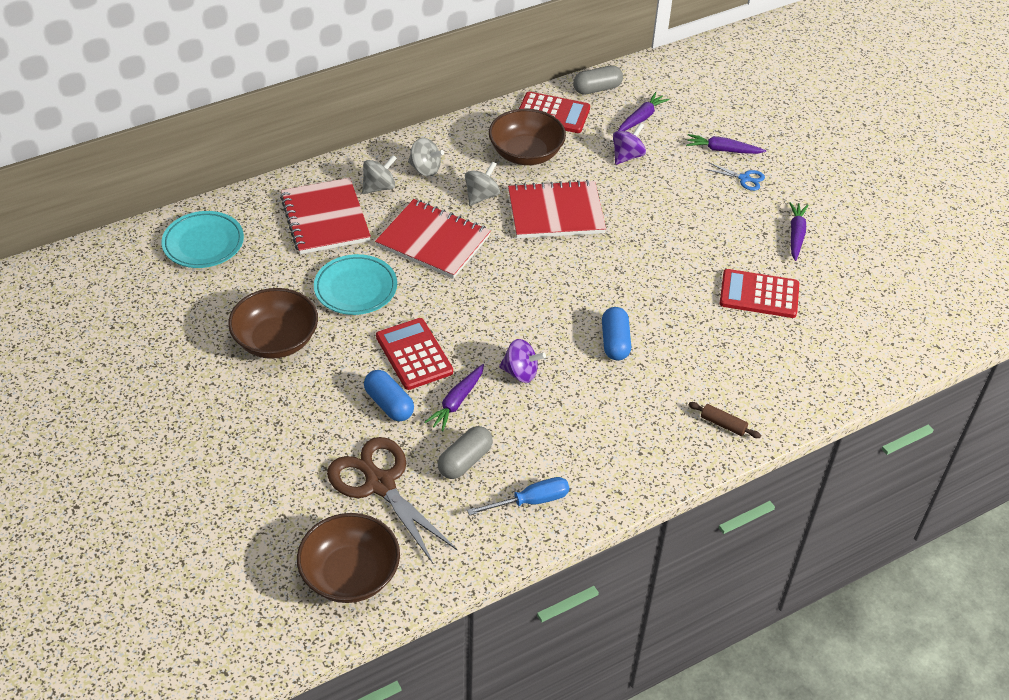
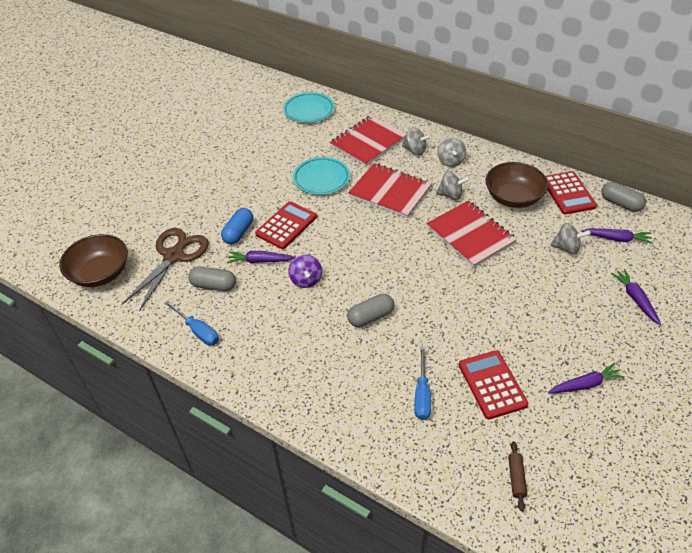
camera: 65 degrees right, 0 degrees up
brown bowl [228,288,318,359] -> none
red notebook [375,199,491,279] -> red notebook turned 60 degrees counterclockwise [348,163,432,218]
blue capsule [602,307,631,361] -> grey capsule [347,294,394,327]
purple spinning top [613,123,646,165] -> grey spinning top [550,223,591,254]
brown rolling pin [689,402,761,438] -> brown rolling pin moved to [508,441,527,511]
blue scissors [705,162,765,191] -> none
none -> blue screwdriver [414,346,431,420]

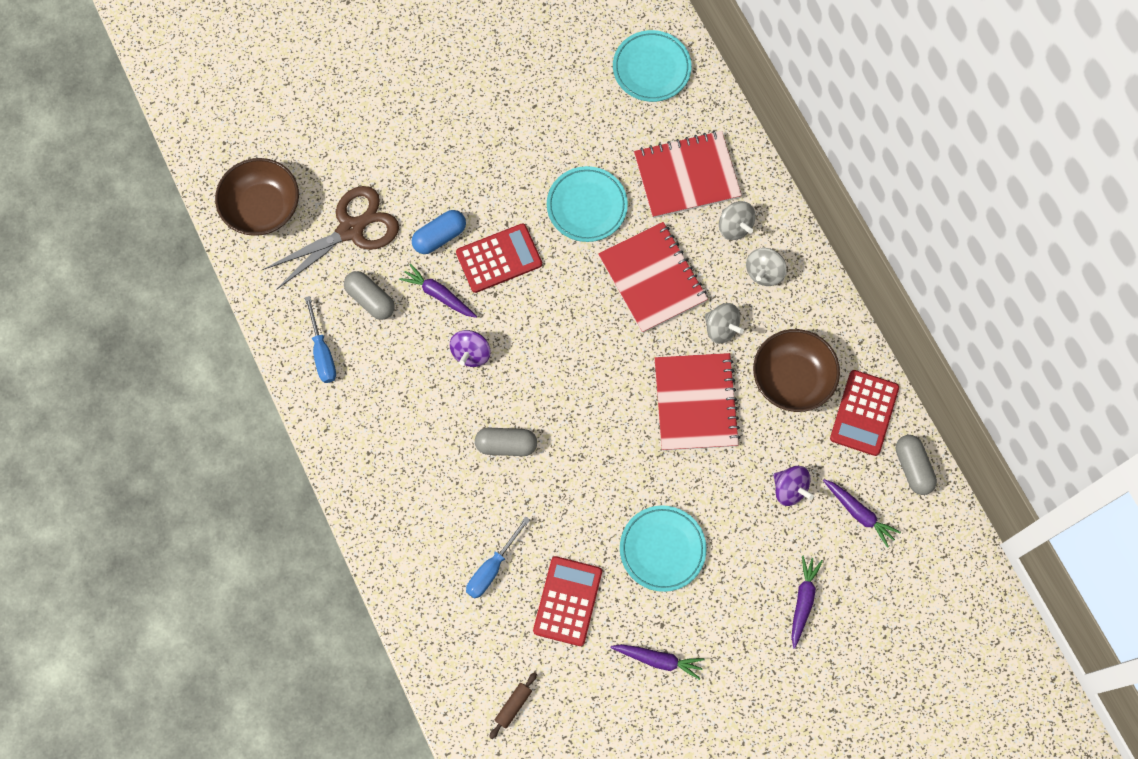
camera: 30 degrees right, 25 degrees up
grey spinning top [550,223,591,254] -> purple spinning top [773,466,814,506]
none -> turquoise plate [620,505,707,592]

